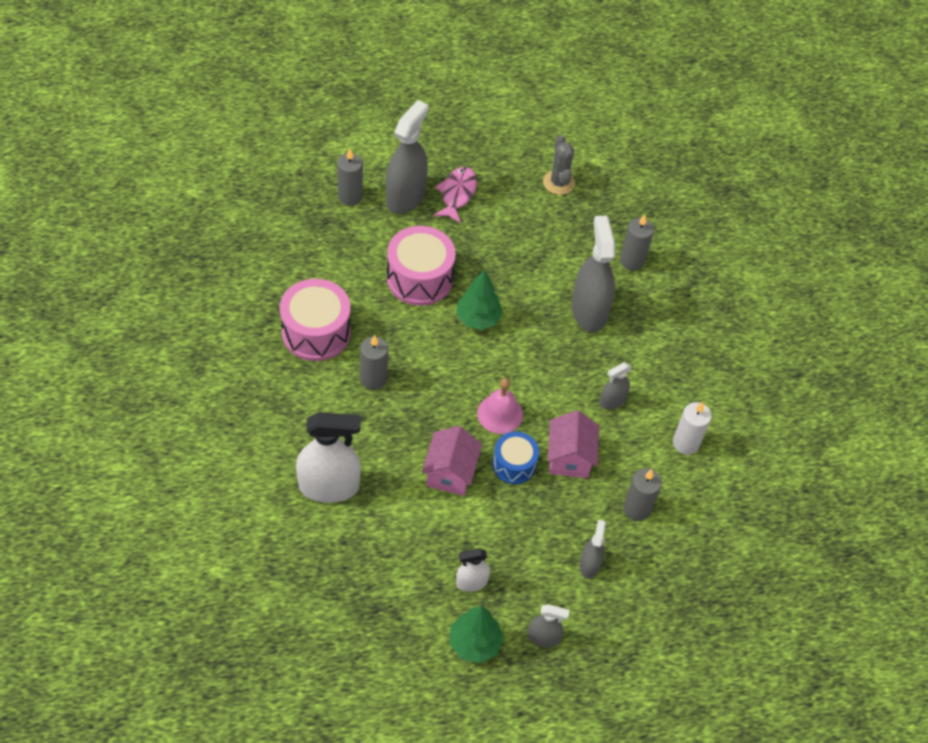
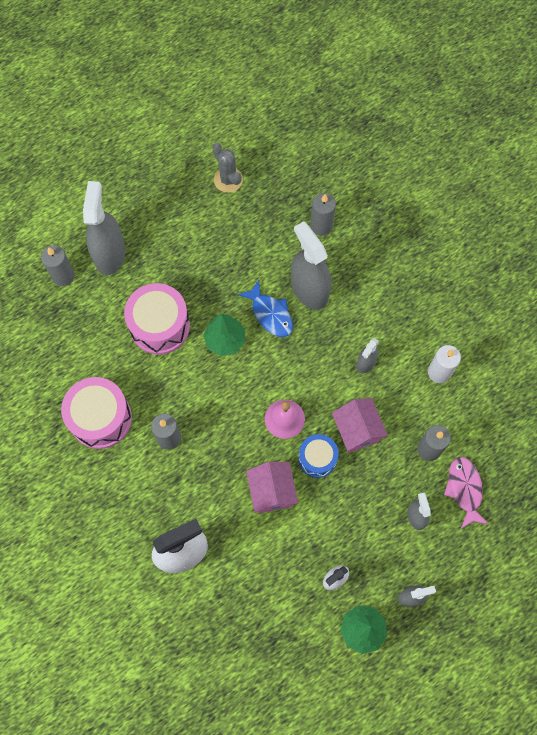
camera: 20 degrees left, 15 degrees up
pink fish [433,167,477,224] -> pink fish moved to [444,457,489,528]
none -> blue fish [238,280,293,337]

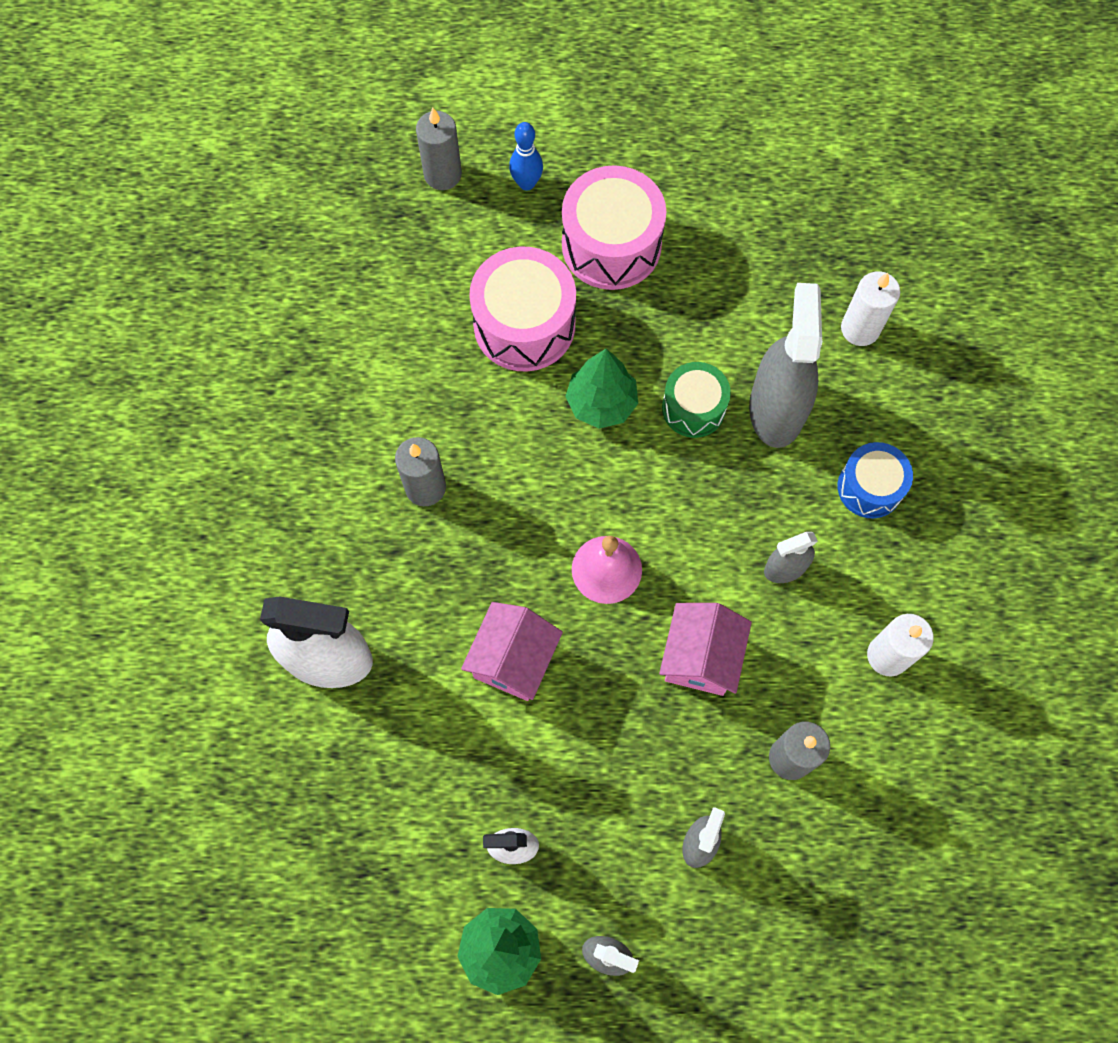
camera: 35 degrees right, 0 degrees up
pink drum [61,377,132,449] -> pink drum moved to [562,165,666,290]
grey spray bottle [83,181,125,275] -> blue bowling pin [509,122,543,191]
grey cactus [212,143,243,193] -> none
blue fish [238,280,293,337] -> green drum [662,362,731,438]
blue drum [298,434,339,478] -> blue drum moved to [838,442,913,519]
grey candle [310,193,336,236] -> white candle [841,271,900,346]
pink fish [444,457,489,528] -> none

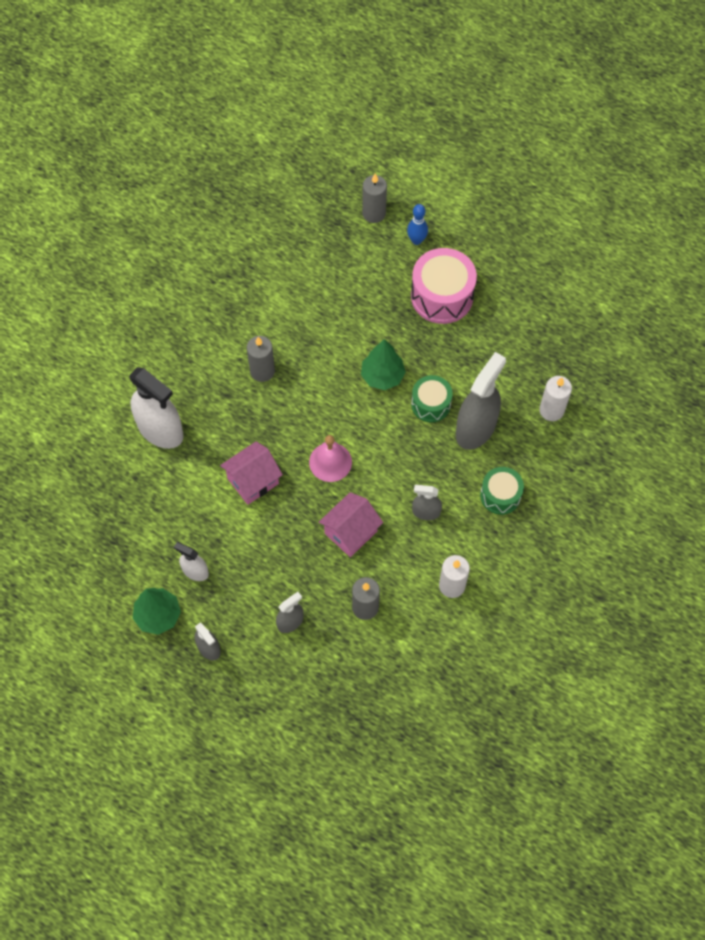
camera: 30 degrees right, 5 degrees down
pink drum [469,247,576,371] -> none
blue drum [838,442,913,519] -> green drum [480,467,524,515]

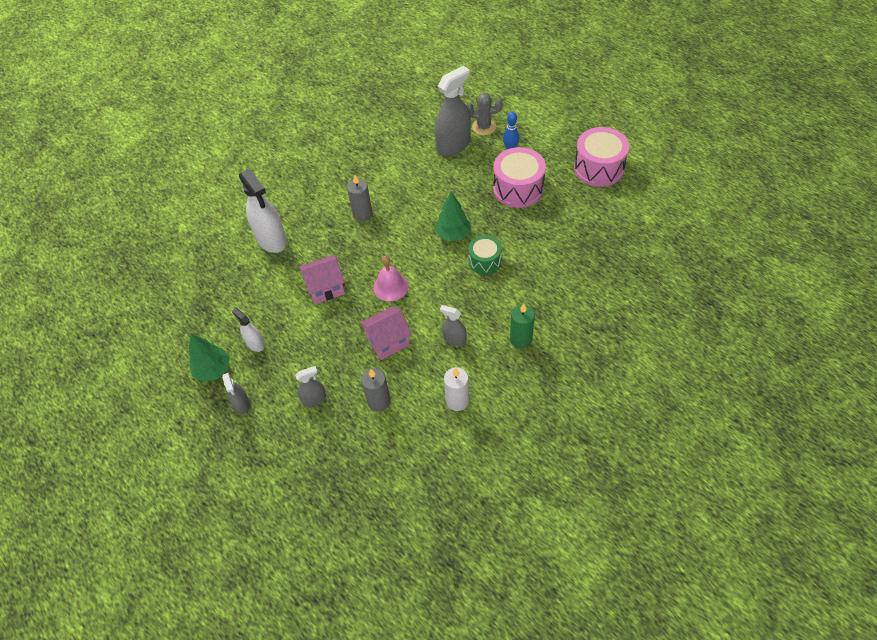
camera: 20 degrees right, 10 degrees down
grey candle [362,174,387,223] -> grey cactus [467,93,503,135]
grey spray bottle [456,352,506,450] -> grey spray bottle moved to [435,66,471,156]
green drum [480,467,524,515] -> green candle [510,304,535,349]
white candle [539,376,572,421] -> none
none -> pink drum [574,127,629,187]

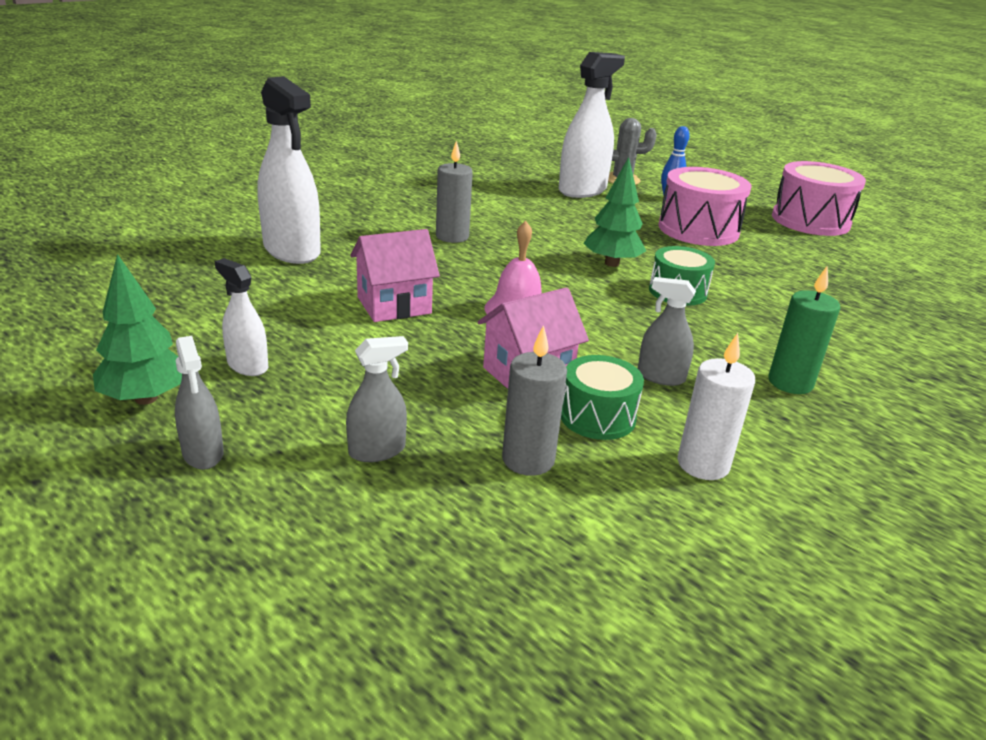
camera: 10 degrees left, 25 degrees down
grey spray bottle [435,66,471,156] -> white spray bottle [559,52,625,198]
none -> green drum [561,355,644,440]

